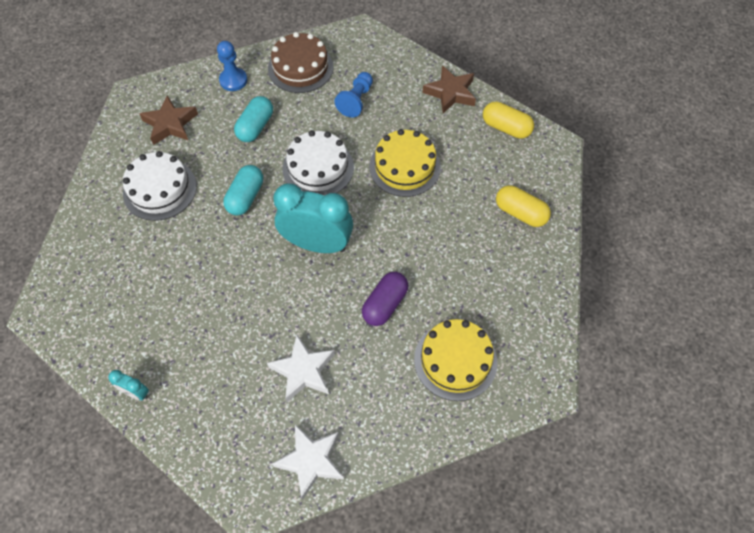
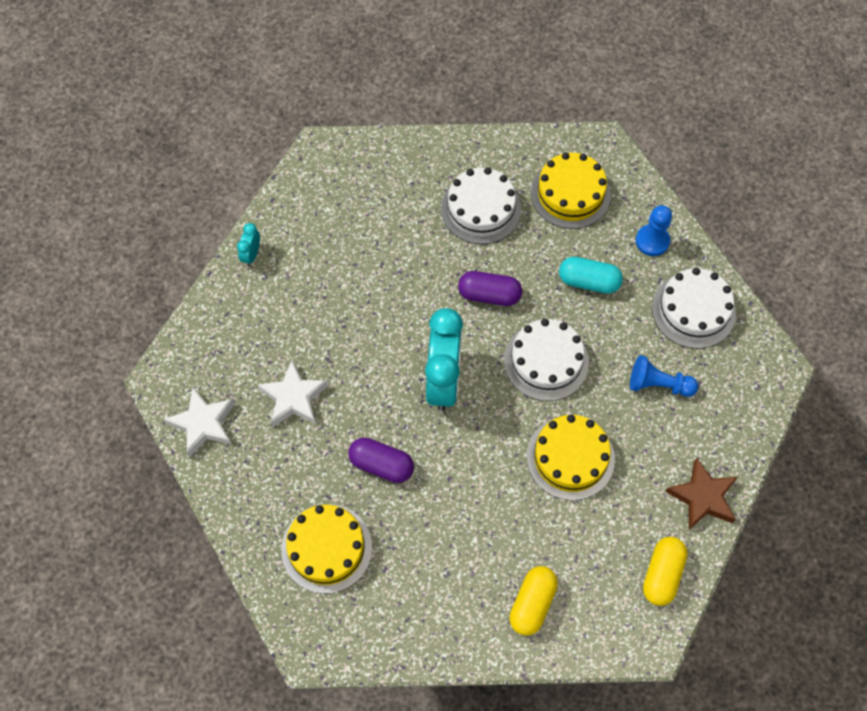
camera: 80 degrees right, 5 degrees up
brown star [139,95,198,145] -> yellow cake [531,152,611,229]
turquoise capsule [223,165,263,216] -> purple capsule [458,271,522,306]
brown cake [268,32,333,93] -> white cake [652,268,736,349]

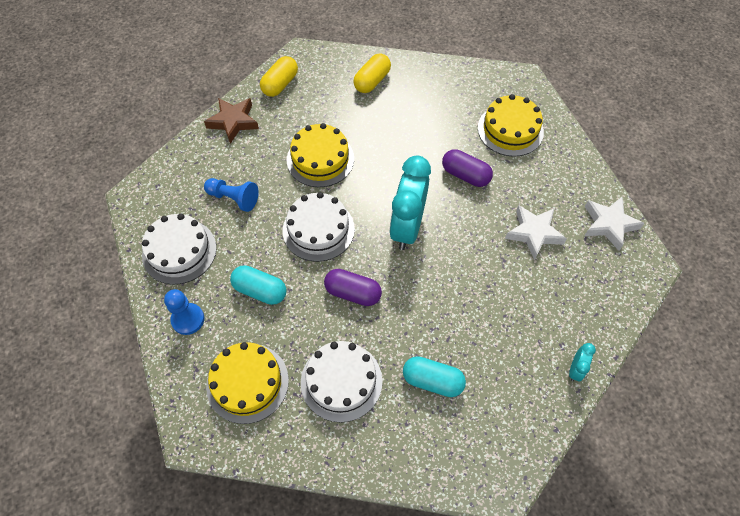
camera: 170 degrees left, 5 degrees down
none -> turquoise capsule [403,356,466,397]

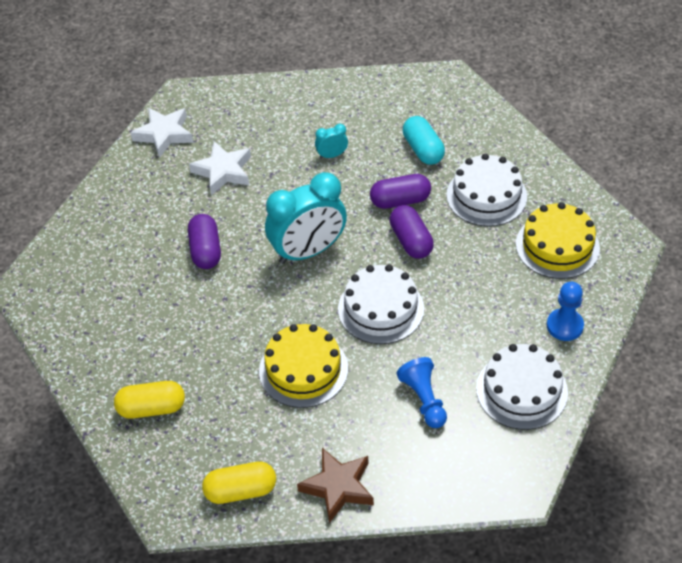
camera: 130 degrees left, 10 degrees down
turquoise capsule [230,265,286,305] -> none
yellow cake [478,94,544,157] -> none
turquoise clock [569,343,596,382] -> turquoise clock moved to [315,124,348,159]
none -> purple capsule [370,174,431,209]

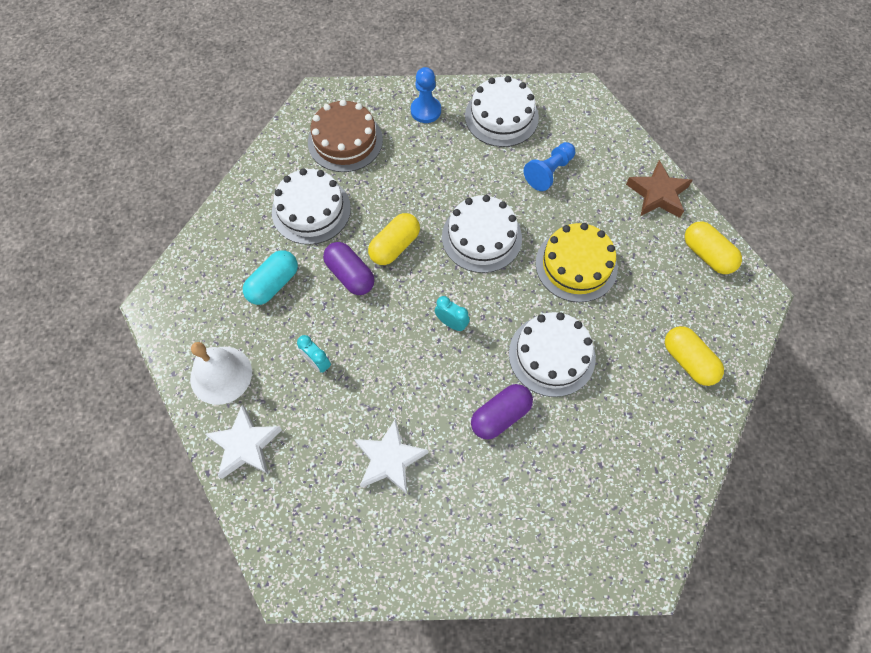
camera: 120 degrees left, 15 degrees up
white star [131,108,193,158] -> white star moved to [205,405,282,479]
turquoise clock [265,172,347,264] -> turquoise clock [435,296,470,331], size x0.43
purple capsule [390,205,434,258] -> yellow capsule [368,213,420,265]
yellow cake [516,202,600,279] -> brown cake [308,99,383,172]
none -> white bell [190,342,252,405]
none -> white cake [509,312,596,397]

